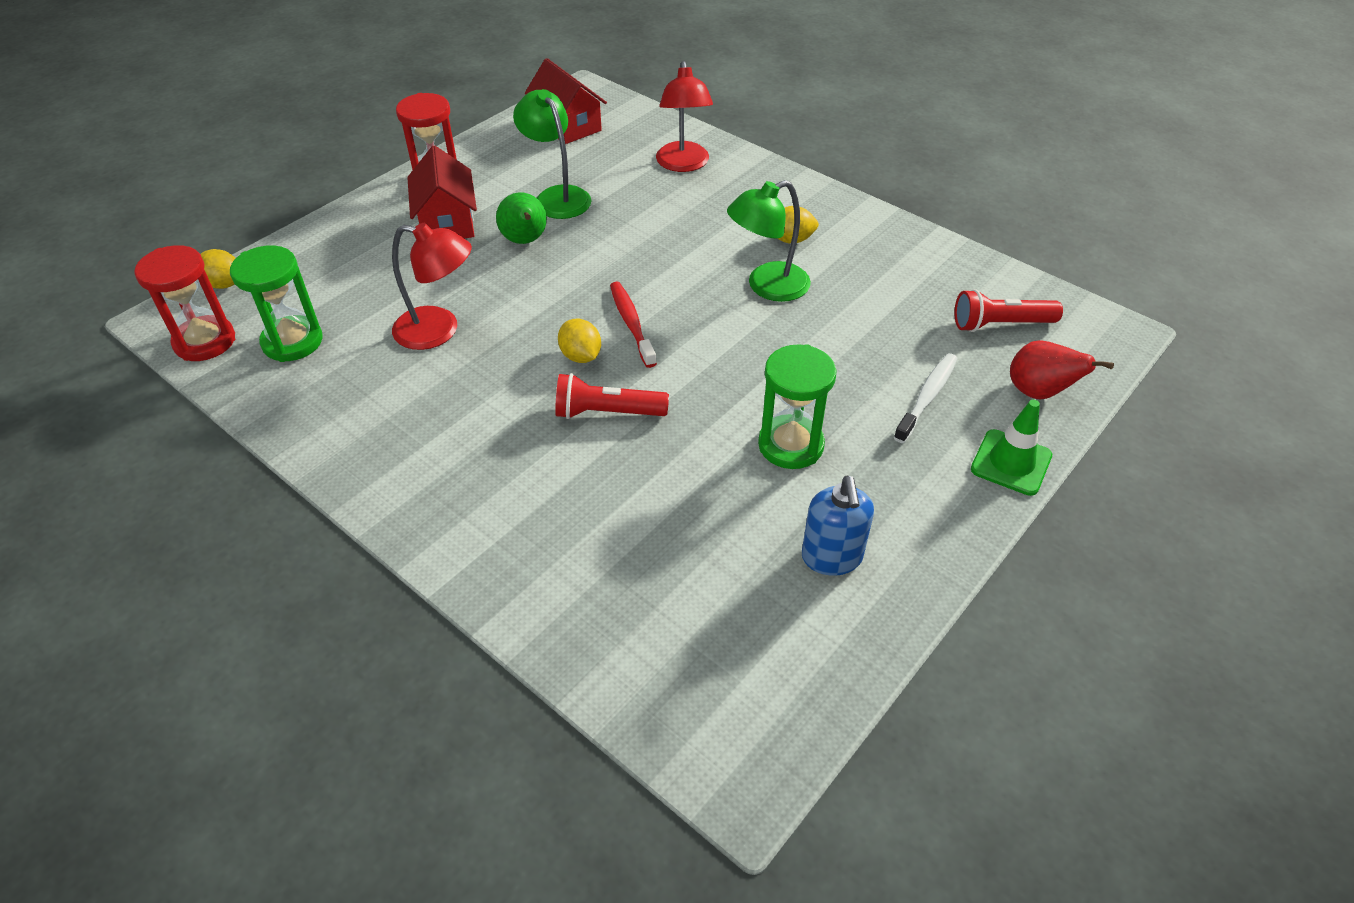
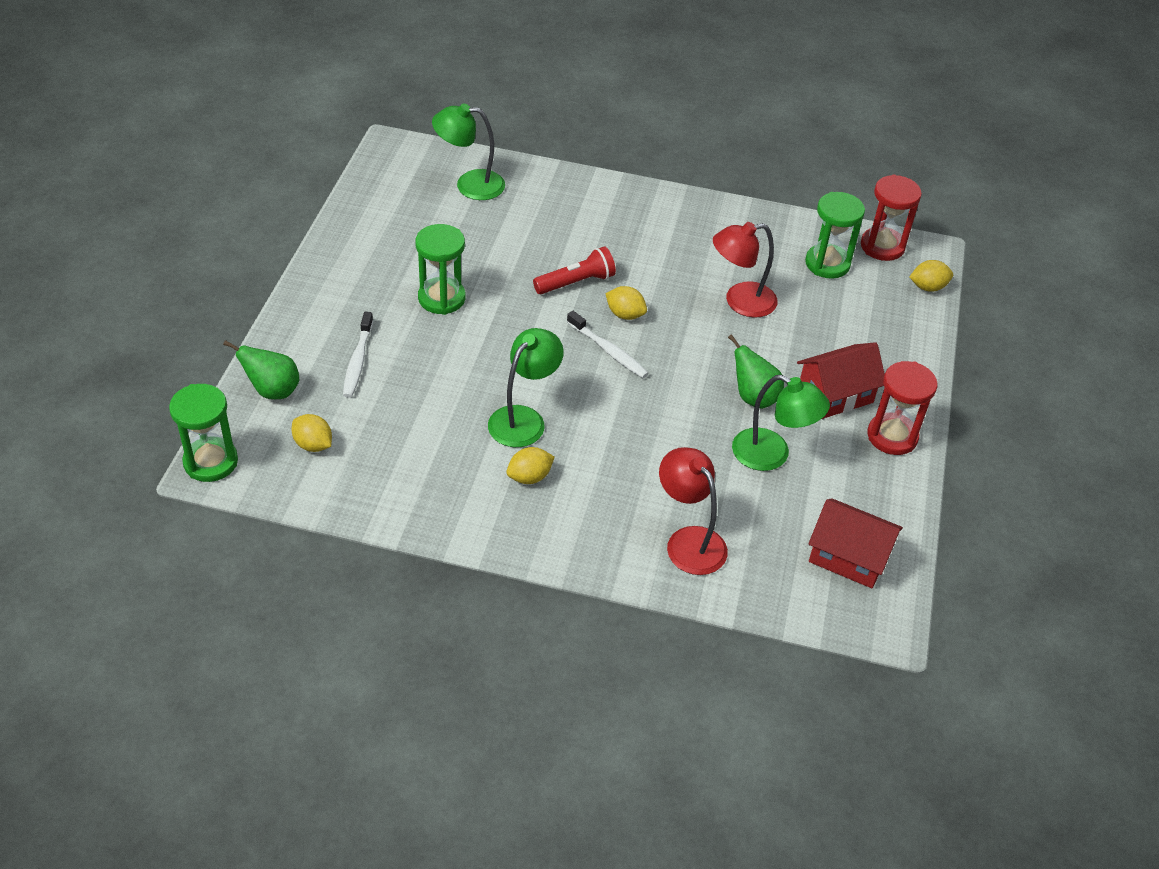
camera: 150 degrees right, 0 degrees up
red house [407,146,477,238] -> red house turned 75 degrees counterclockwise [797,342,885,419]
red toothbrush [610,282,657,368] -> white toothbrush [567,311,649,378]
blue soap dispenser [802,476,874,576] -> none
red flashlight [955,289,1063,332] -> yellow lemon [292,414,332,452]
green traffic cone [971,400,1052,496] -> none
red pear [1010,340,1114,399] -> green pear [223,340,299,399]
none -> green hourglass [169,384,238,482]
none -> green lamp [432,103,505,200]

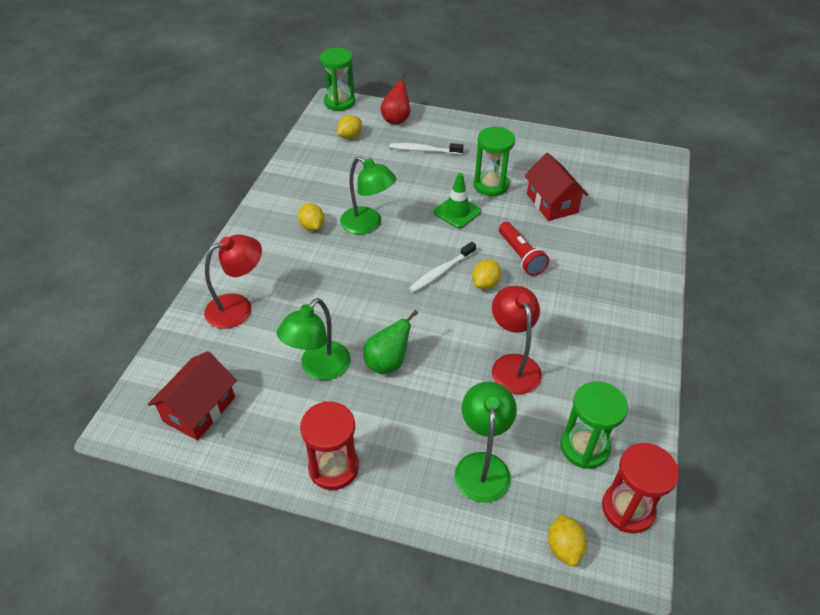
camera: 95 degrees right, 0 degrees up
green pear [223,340,299,399] -> red pear [380,73,410,124]
green lamp [432,103,505,200] -> green lamp moved to [455,382,517,503]
red house [797,342,885,419] -> red house moved to [524,153,588,221]
none -> green traffic cone [433,173,482,228]

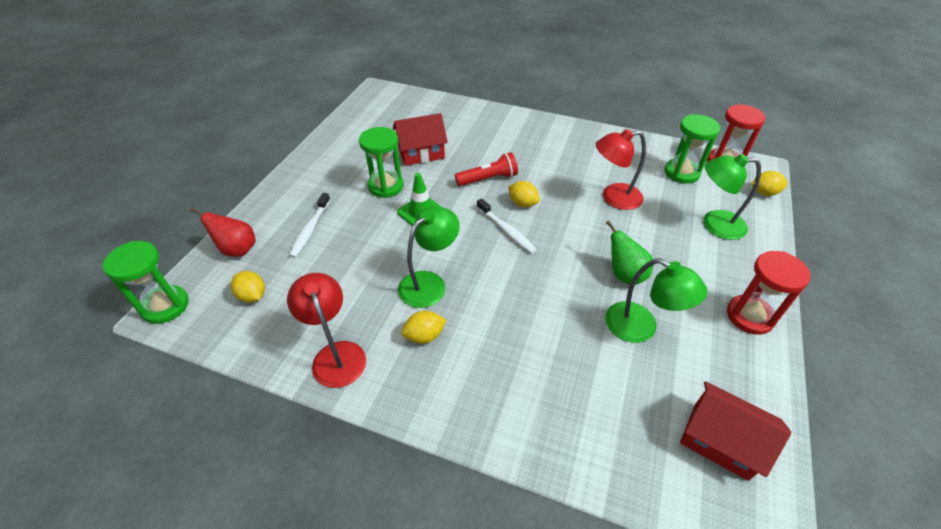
camera: 85 degrees left, 0 degrees up
red lamp [204,234,262,329] -> red lamp moved to [287,273,366,388]

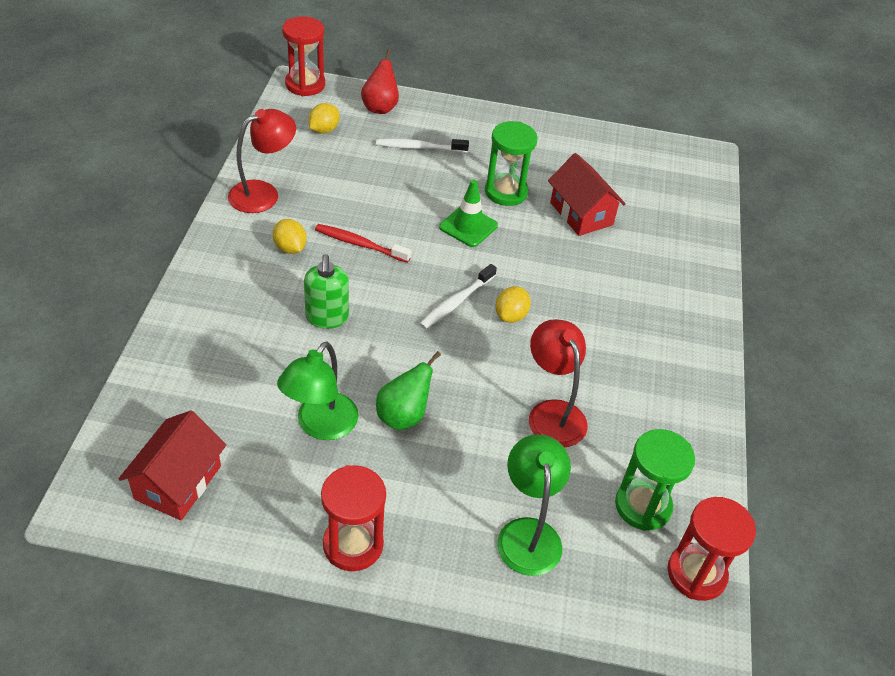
camera: 75 degrees right, 0 degrees up
green hourglass [103,241,189,324] -> red hourglass [282,16,325,96]
green lamp [398,206,460,308] -> red toothbrush [315,224,411,263]
red flashlight [455,152,518,186] -> none
yellow lemon [751,171,788,196] -> none
none -> green soap dispenser [304,254,349,329]

